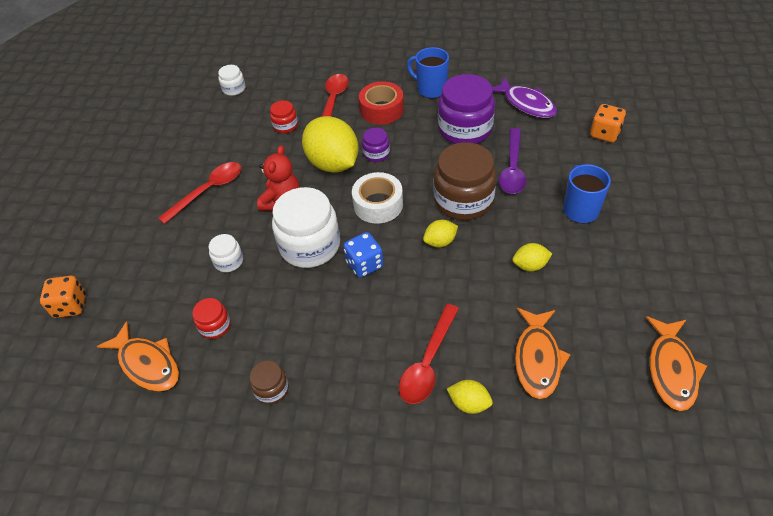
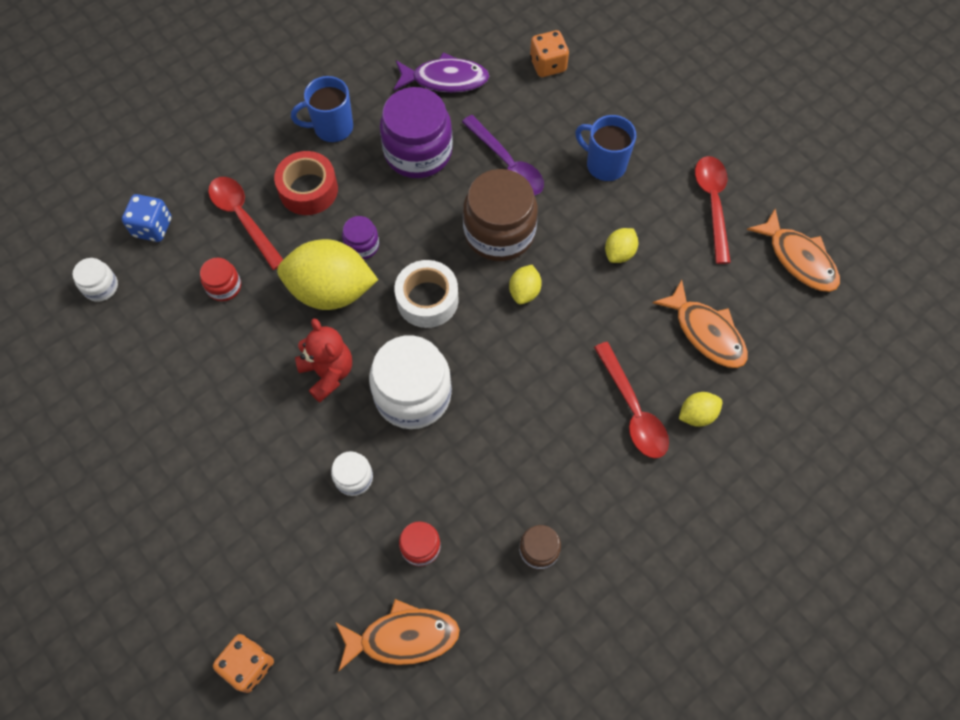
camera: 50 degrees left, 15 degrees up
red spoon [158,162,241,224] -> red spoon moved to [695,156,731,264]
blue dice [343,232,383,278] -> blue dice moved to [122,194,172,242]

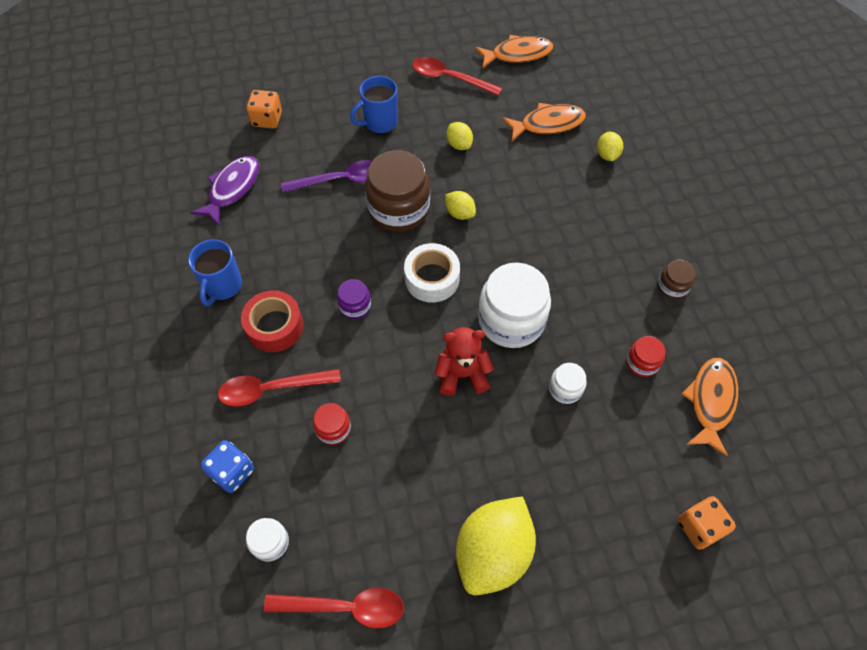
camera: 65 degrees left, 5 degrees down
yellow lemon [277,239,378,310] -> yellow lemon moved to [456,496,536,595]
purple jar [380,87,453,178] -> none
red spoon [594,342,669,458] -> red spoon moved to [264,588,404,629]

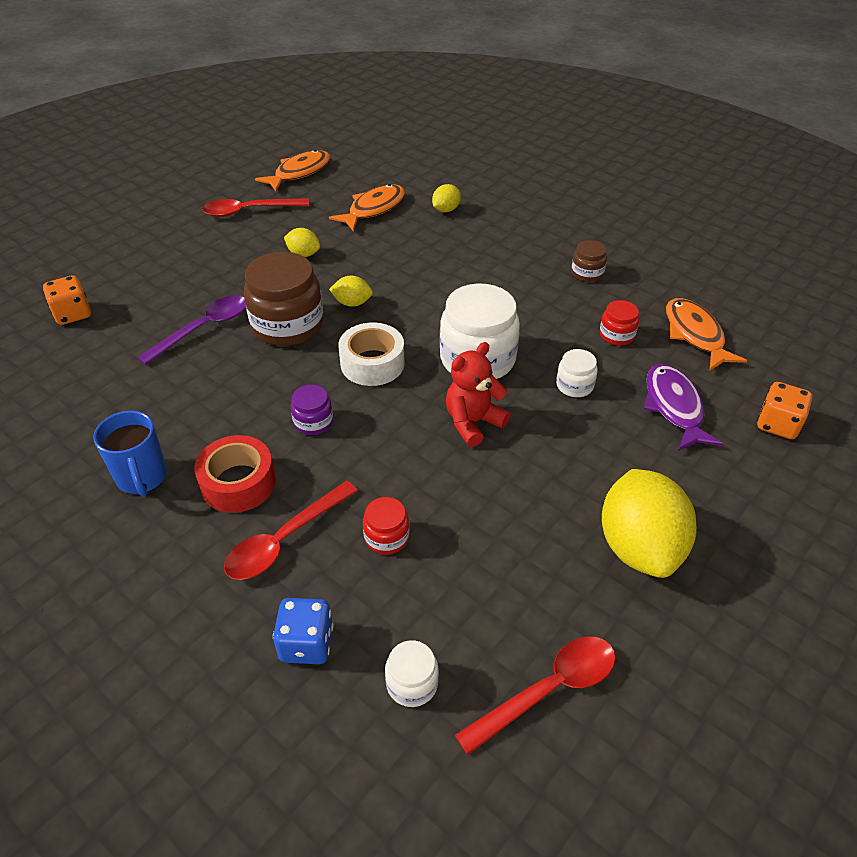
camera: 35 degrees left, 15 degrees down
purple fish [191,156,259,226] -> purple fish moved to [644,364,723,451]
blue mug [350,76,398,134] -> none
yellow lemon [597,132,623,161] -> yellow lemon turned 75 degrees clockwise [432,184,461,212]

